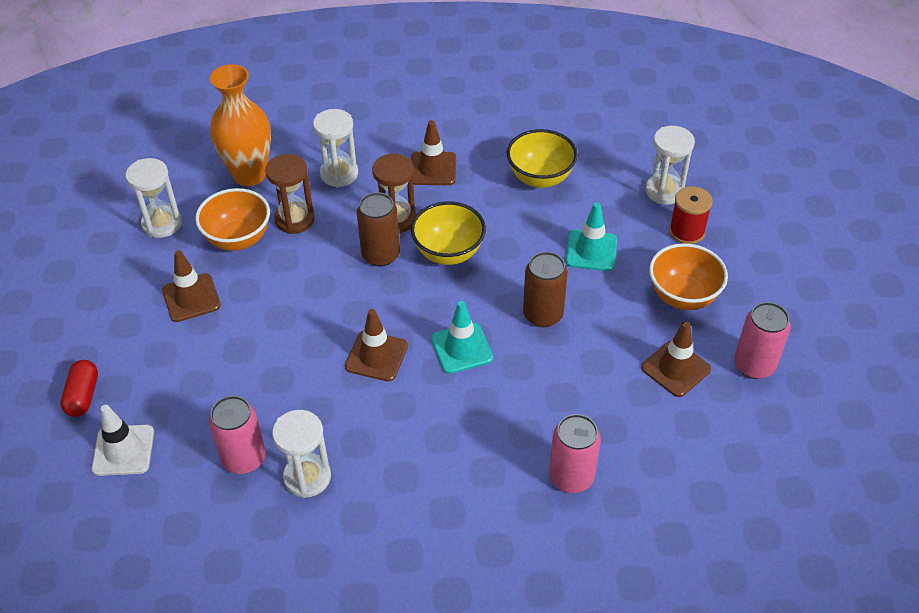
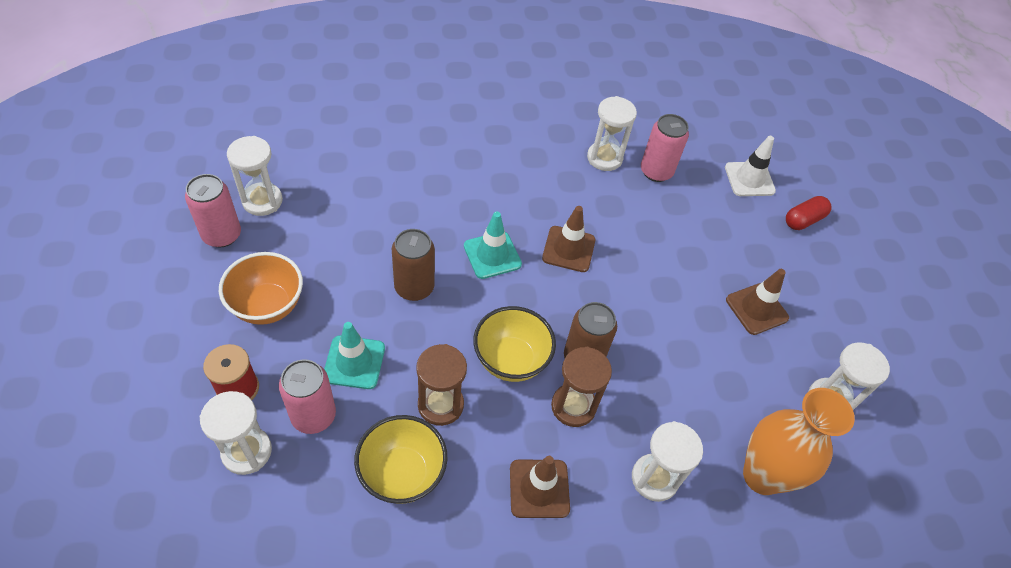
camera: 170 degrees right, 5 degrees up
red capsule [60,360,98,417] -> red capsule turned 60 degrees clockwise [786,196,832,230]
orange bowl [195,188,270,251] -> none
brown hourglass [265,154,315,234] -> brown hourglass moved to [416,344,467,426]
pink can [549,414,601,493] -> pink can moved to [279,359,336,434]
brown traffic cone [641,321,711,397] -> none
none -> white hourglass [227,136,283,216]

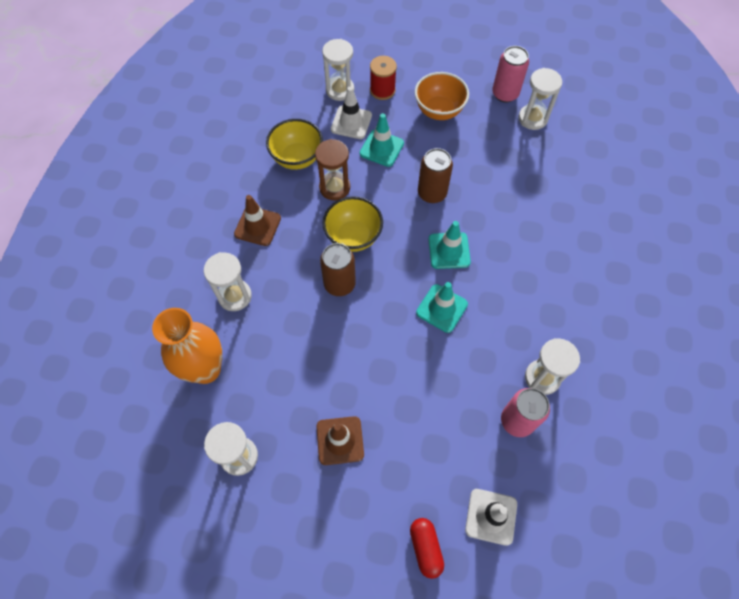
camera: 115 degrees right, 10 degrees up
pink can [279,359,336,434] -> white traffic cone [331,86,372,139]
brown traffic cone [542,206,595,272] -> turquoise traffic cone [416,282,468,333]
brown hourglass [551,347,612,427] -> none

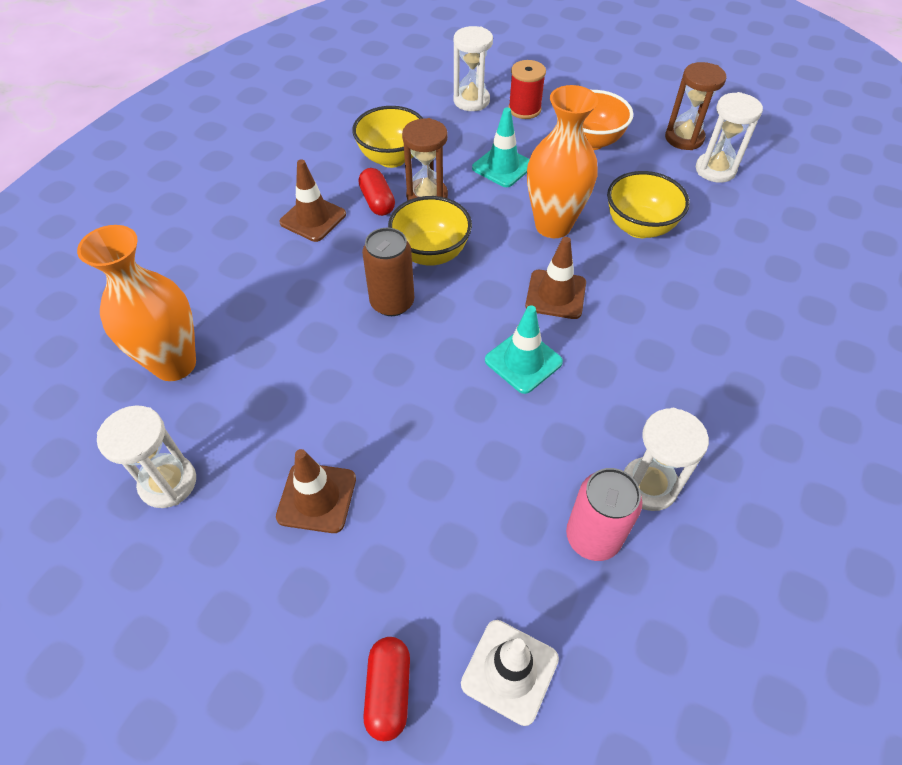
camera: 15 degrees right, 10 degrees down
white hourglass [204,252,252,311] -> none
white traffic cone [331,86,372,139] -> none
brown can [418,148,453,203] -> orange vase [527,85,598,238]
turquoise traffic cone [429,221,471,269] -> brown traffic cone [525,237,586,319]
pink can [492,46,529,102] -> brown hourglass [665,62,727,150]
none -> red capsule [359,168,395,216]
none -> yellow bowl [607,171,690,238]

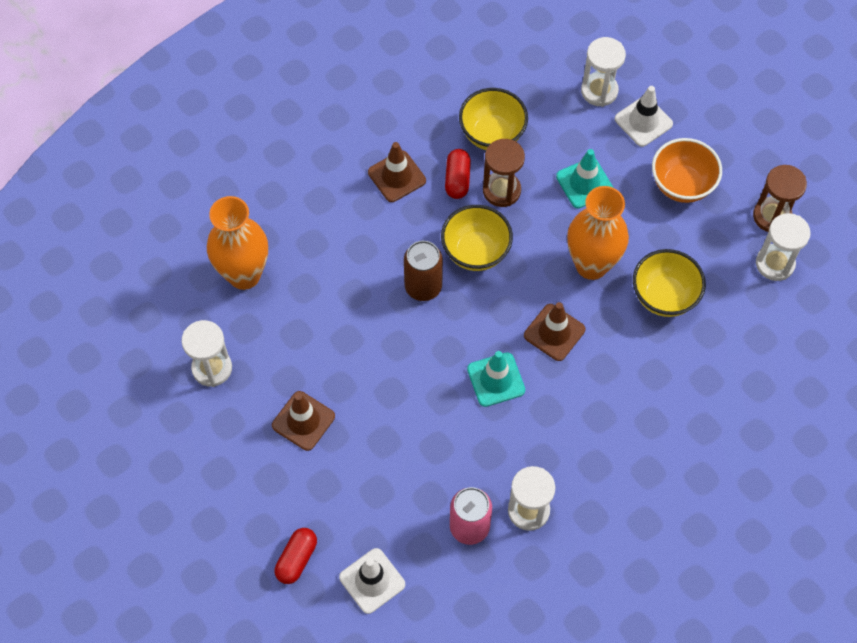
camera: 25 degrees right, 10 degrees up
red spool [508,60,546,119] -> white traffic cone [615,86,673,147]

